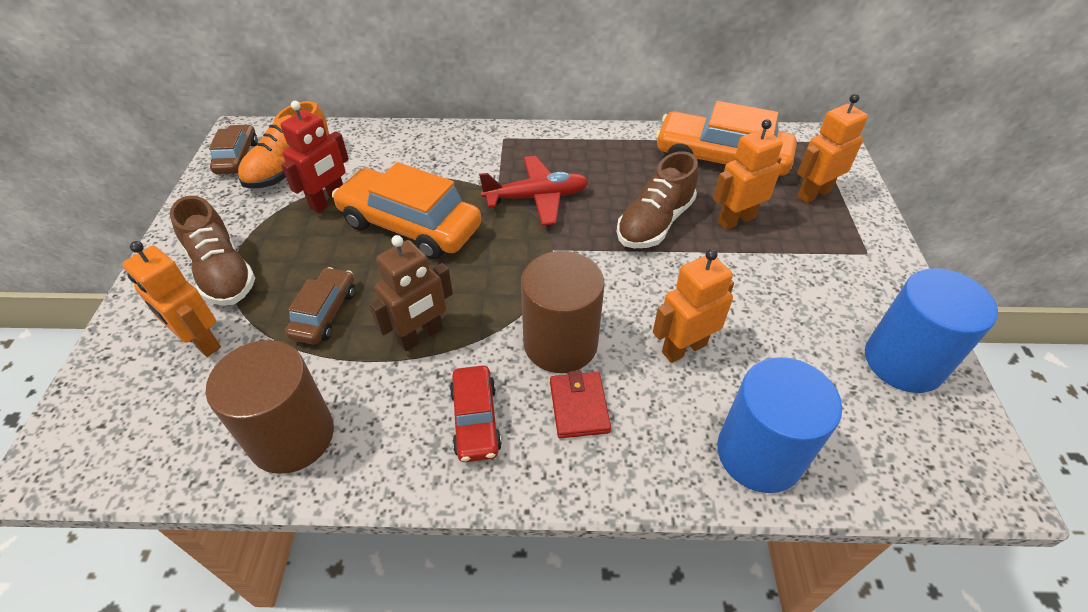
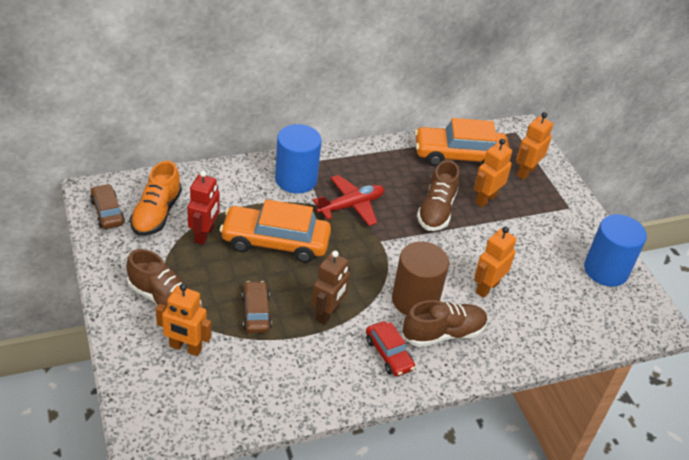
camera: 25 degrees left, 5 degrees down
brown cylinder [206,340,334,474] -> none
red wallet [550,370,611,438] -> brown shoe [403,300,488,347]
blue cylinder [717,357,842,493] -> blue cylinder moved to [275,124,322,194]

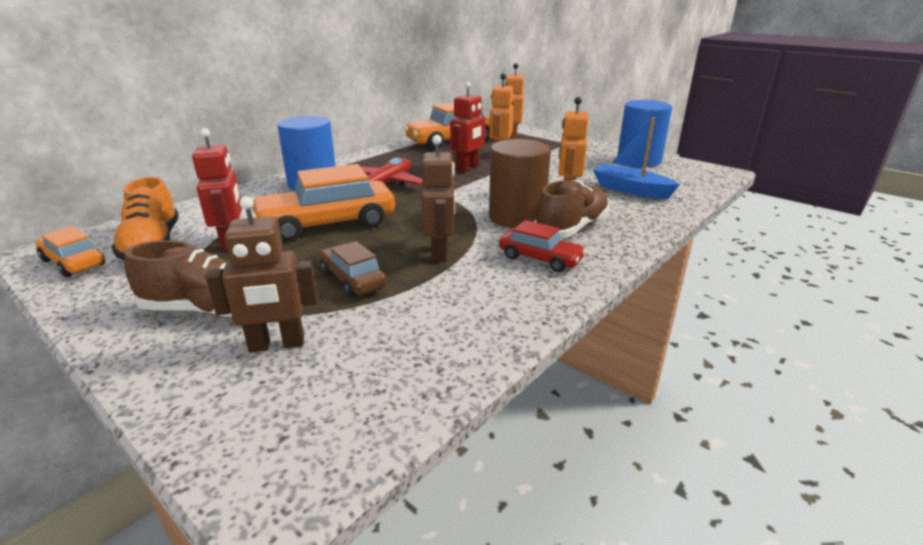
camera: 25 degrees left, 15 degrees down
brown car [90,184,125,229] -> orange car [36,226,105,277]
orange robot [156,284,211,356] -> brown robot [206,196,318,352]
brown shoe [417,160,460,231] -> red robot [450,82,485,172]
none -> blue boat [593,117,680,199]

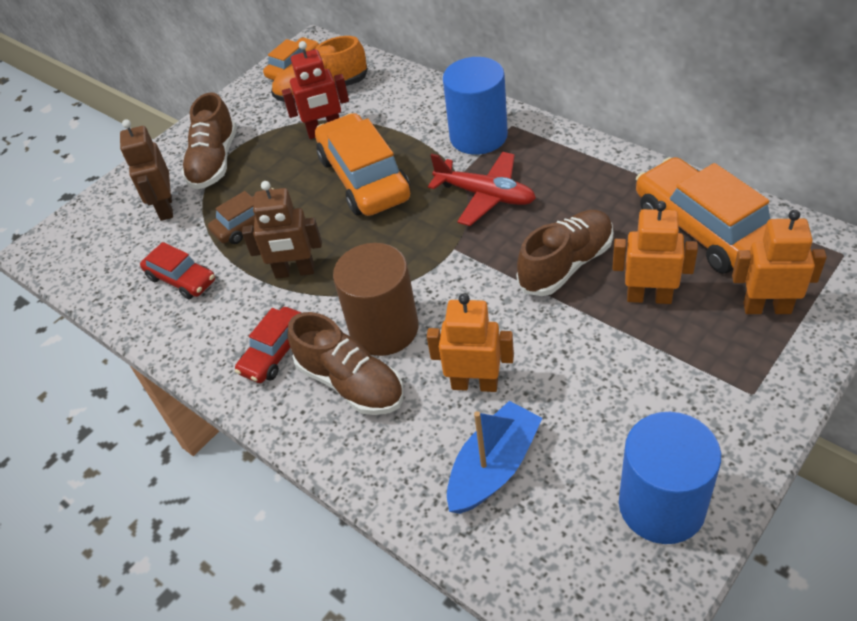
camera: 95 degrees right, 20 degrees up
red robot [450,82,485,172] -> brown shoe [517,210,613,296]
none -> red car [140,242,215,299]

